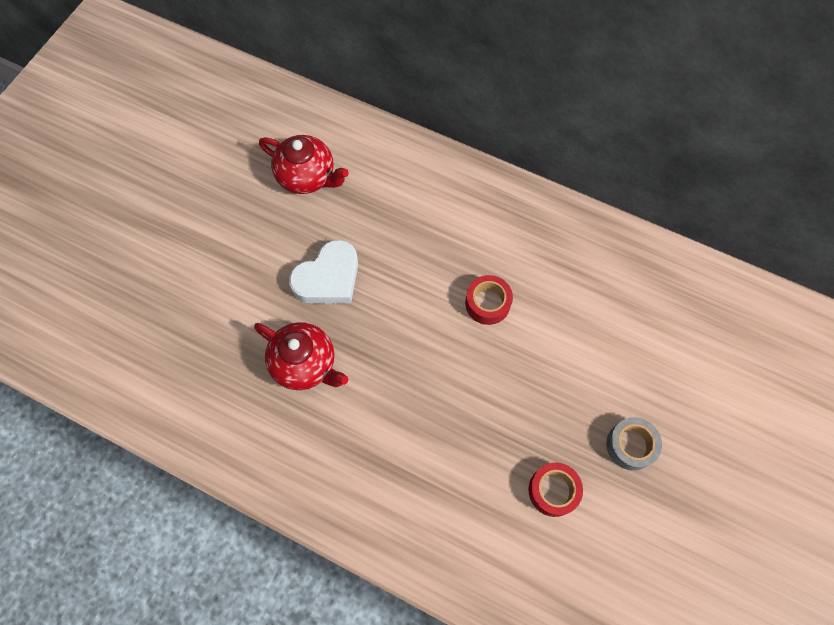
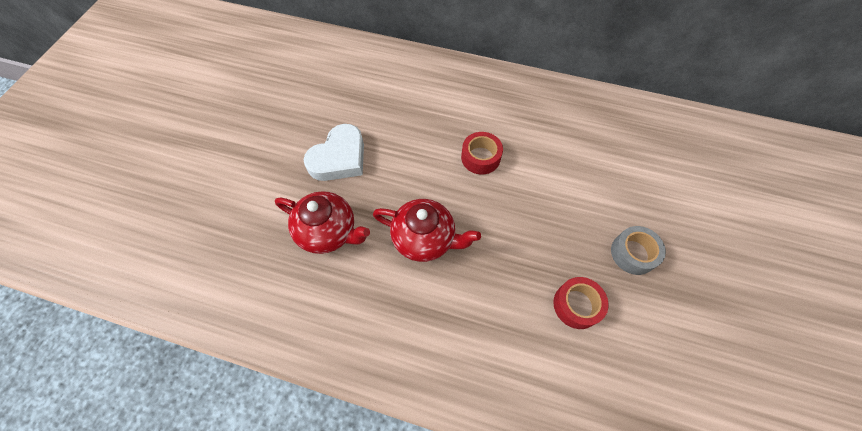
camera: 10 degrees left, 5 degrees down
red teapot [259,135,349,194] -> red teapot moved to [373,199,481,262]

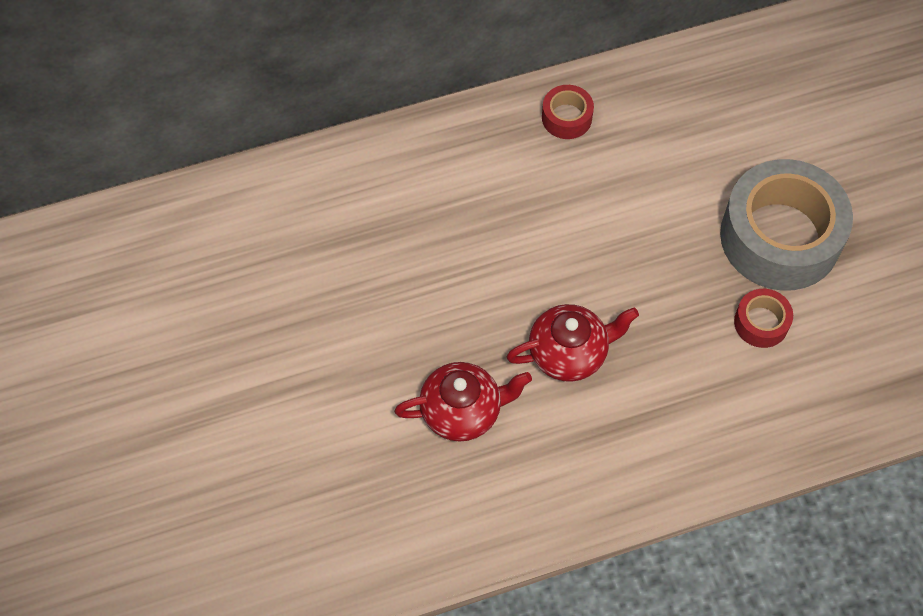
camera: 35 degrees left, 0 degrees up
white heart [304,124,364,181] -> none
red tape [461,132,503,175] -> red tape moved to [542,85,594,139]
grey tape [611,226,666,275] -> grey tape [720,159,853,291], size x2.27

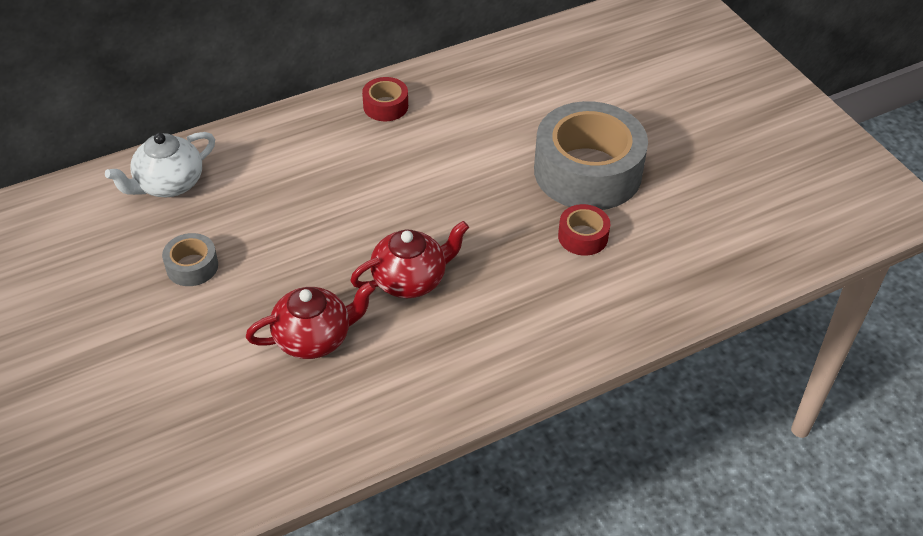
camera: 10 degrees left, 15 degrees down
none -> white teapot [105,132,215,197]
none -> grey tape [162,233,218,286]

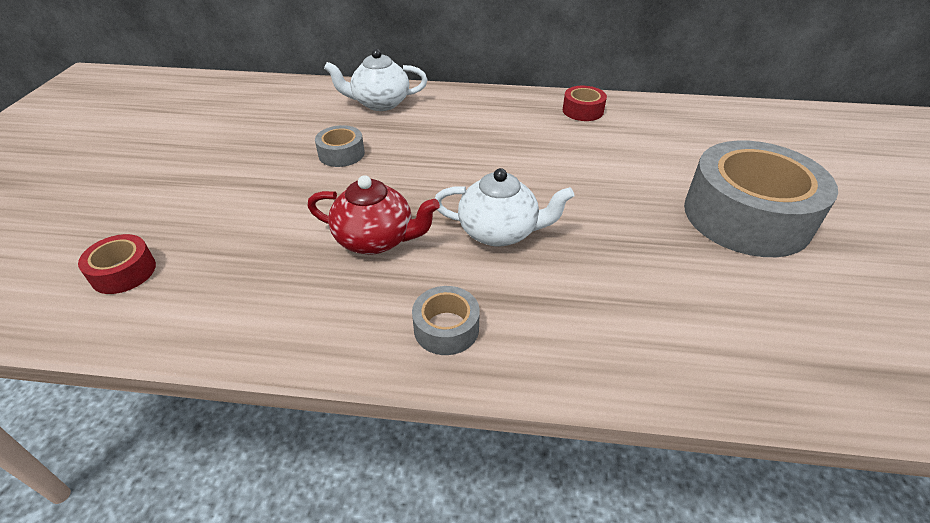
camera: 35 degrees right, 5 degrees down
red teapot [350,221,469,298] -> white teapot [435,168,574,247]
red tape [558,204,610,256] -> red tape moved to [78,234,156,294]
none -> grey tape [412,286,480,355]

